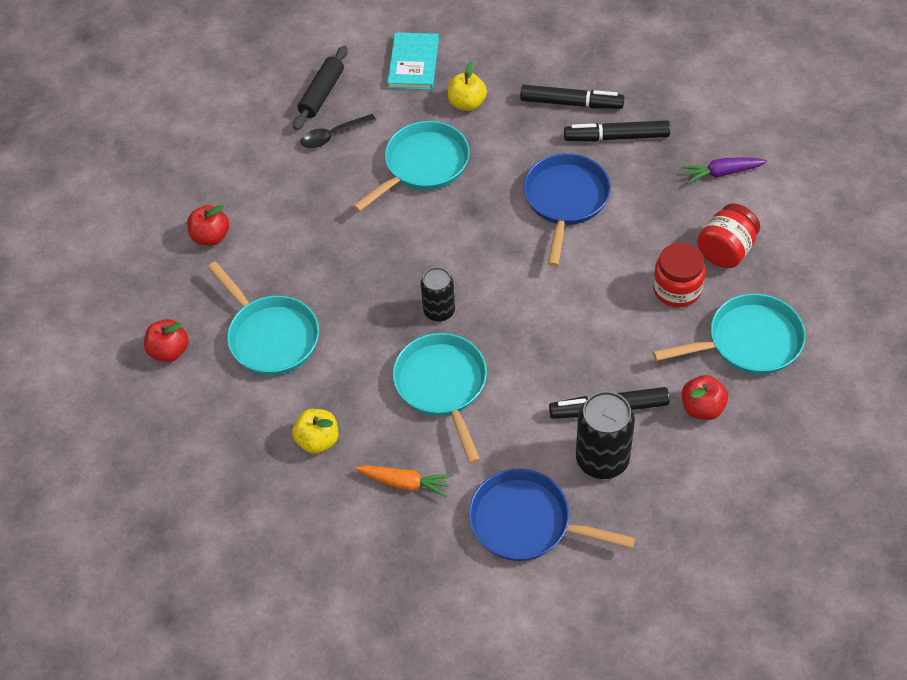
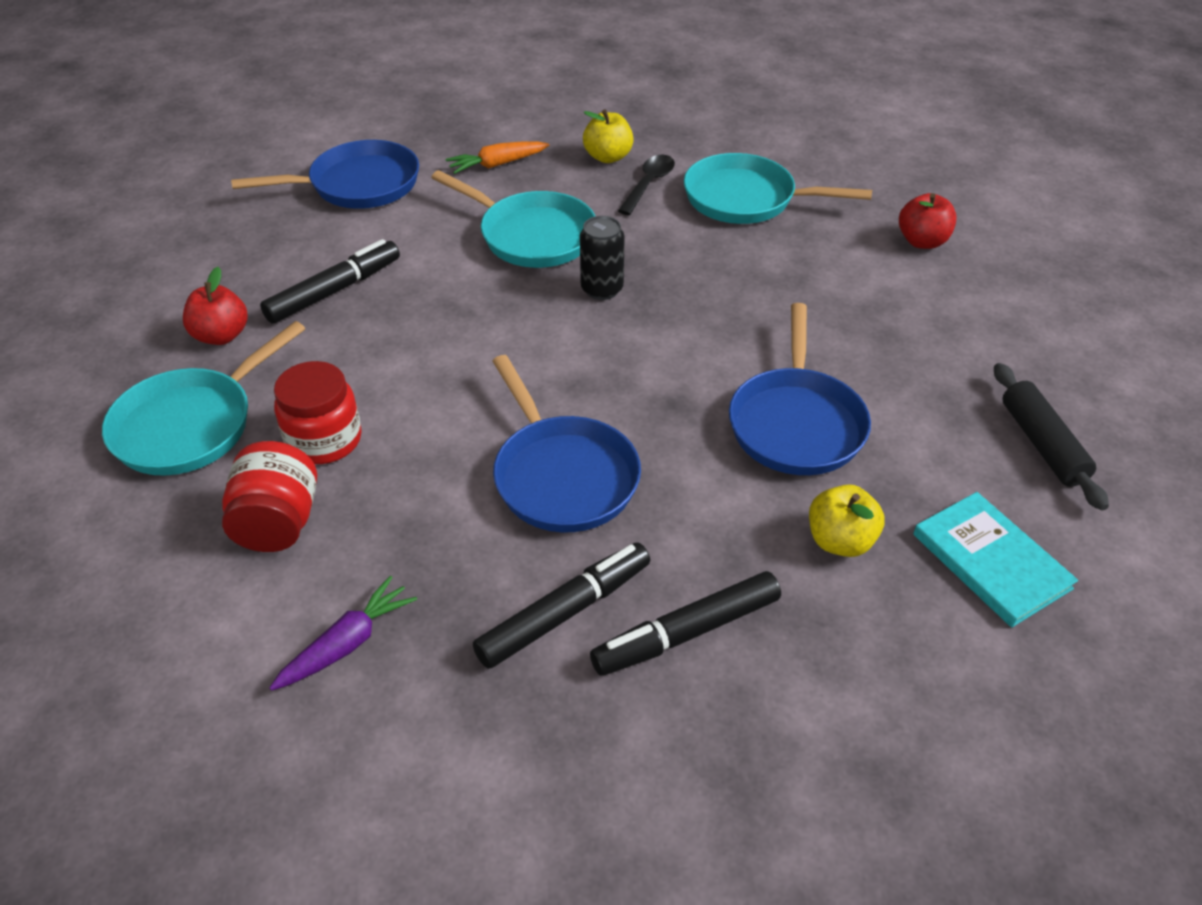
camera: 140 degrees right, 10 degrees down
red apple [144,319,189,362] -> none
black spoon [301,114,376,148] -> black spoon moved to [618,155,675,215]
turquoise pan [353,121,470,212] -> blue pan [729,303,871,475]
black can [576,391,635,479] -> none

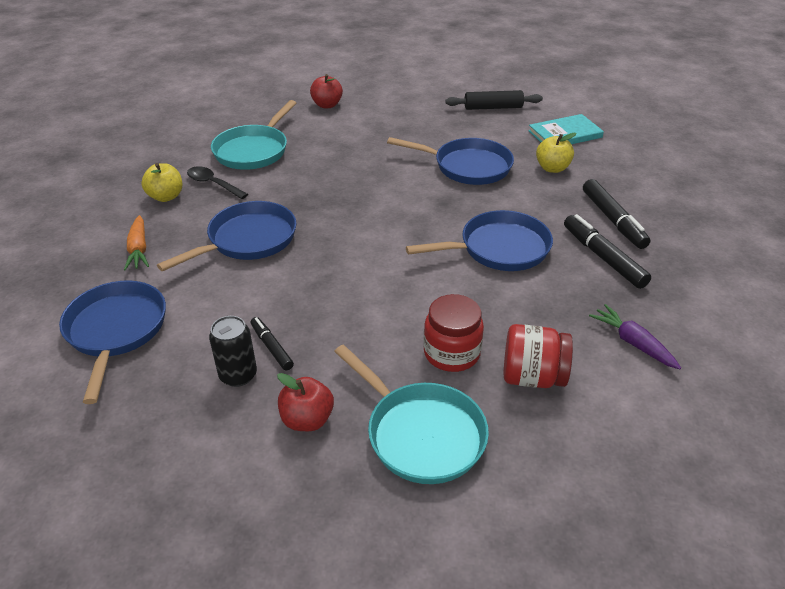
camera: 80 degrees left, 5 degrees down
black marker [260,239,400,323] -> black marker [251,317,294,370], size x0.59
turquoise pan [431,170,595,268] -> blue pan [157,201,296,271]
black can [580,216,625,300] -> black can moved to [209,316,257,387]

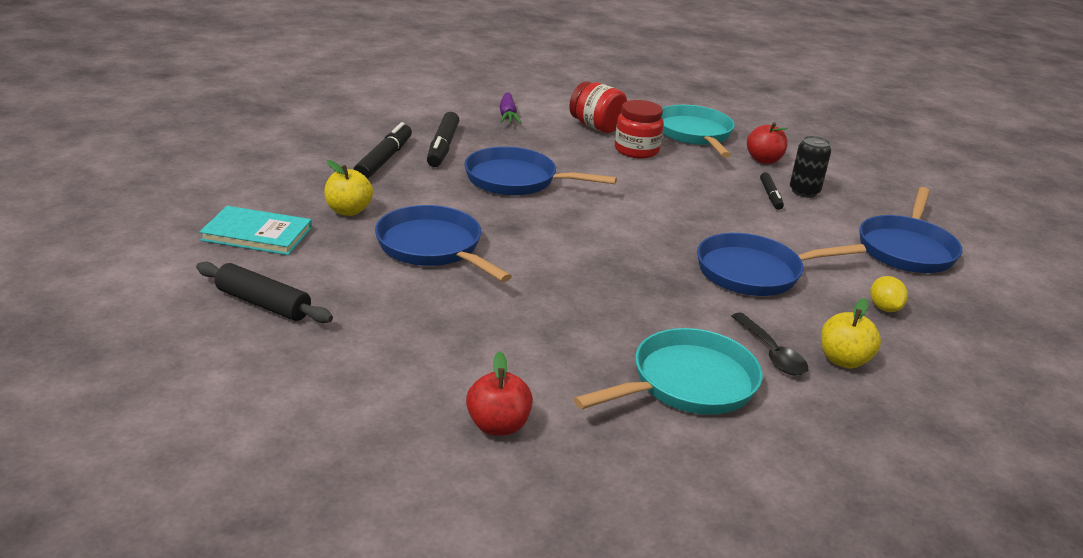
camera: 150 degrees left, 10 degrees down
orange carrot [124,215,149,271] -> yellow lemon [870,276,908,312]

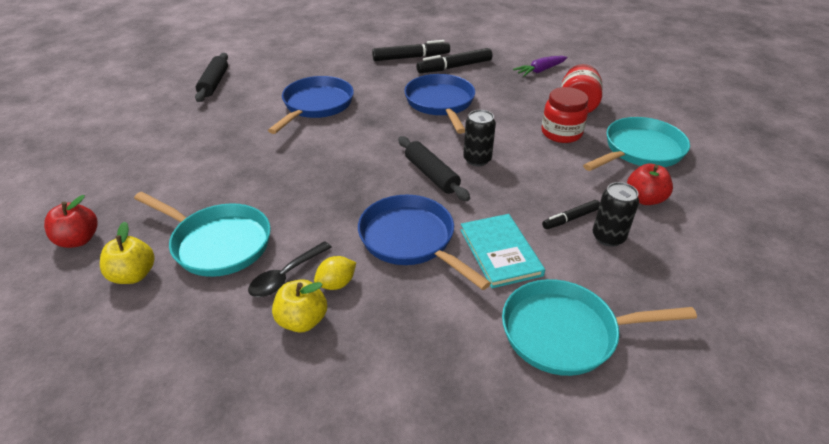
camera: 65 degrees right, 10 degrees up
turquoise book [199,206,312,255] -> turquoise book moved to [460,214,545,288]
yellow apple [324,160,373,216] -> yellow apple moved to [100,221,155,284]
red apple [466,351,533,436] -> red apple moved to [44,195,98,248]
blue pan [859,187,962,273] -> turquoise pan [502,279,697,376]
yellow lemon [870,276,908,312] -> yellow lemon moved to [314,256,356,290]
none -> black rolling pin [398,136,470,201]
none -> black can [463,110,496,166]

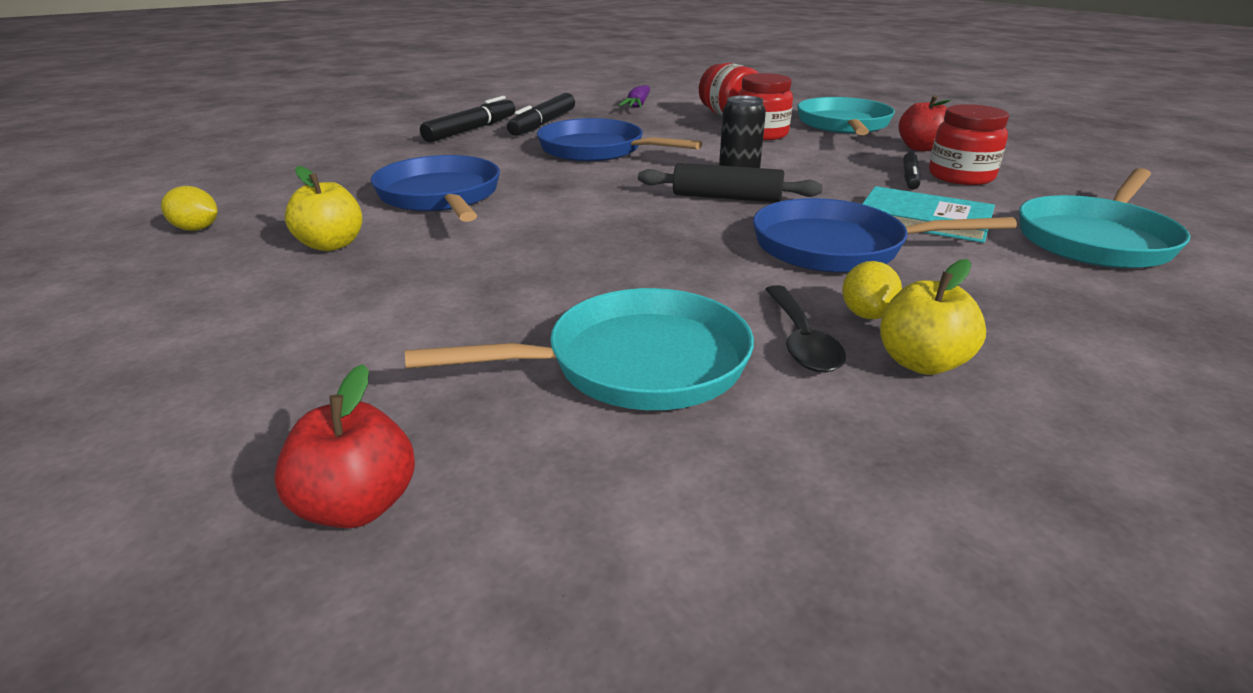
camera: 45 degrees left, 10 degrees down
yellow apple [100,221,155,284] -> yellow apple moved to [285,166,362,251]
black rolling pin [195,53,228,102] -> yellow lemon [161,186,218,231]
black can [592,182,639,247] -> red jar [929,104,1009,185]

